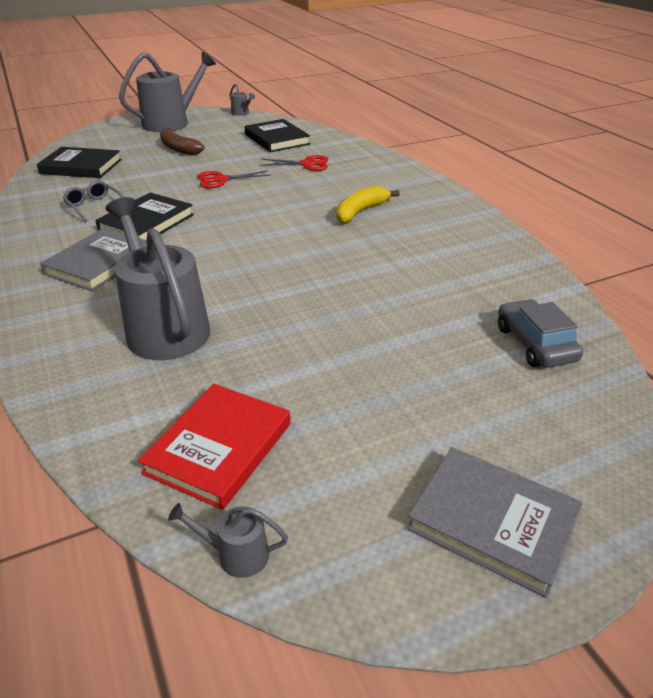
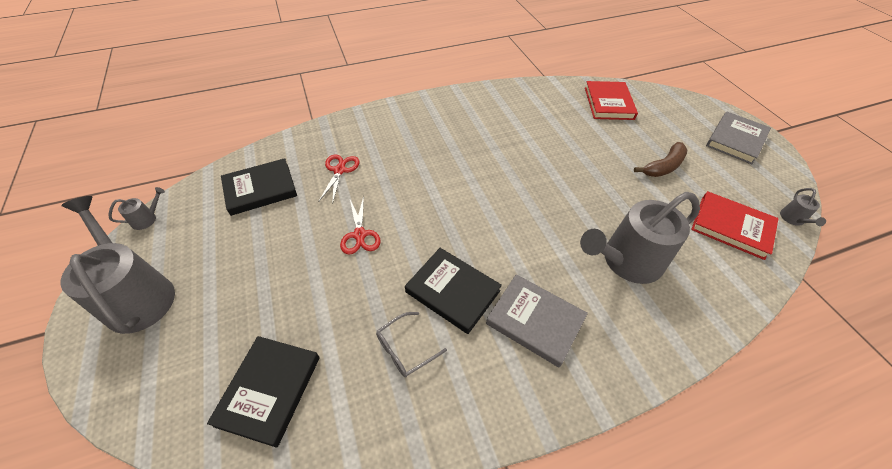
camera: 85 degrees left, 15 degrees up
brown banana [160,128,204,155] -> brown banana moved to [634,142,687,177]
yellow banana [336,186,400,223] -> none
grey car [498,299,583,368] -> red book [585,81,638,120]

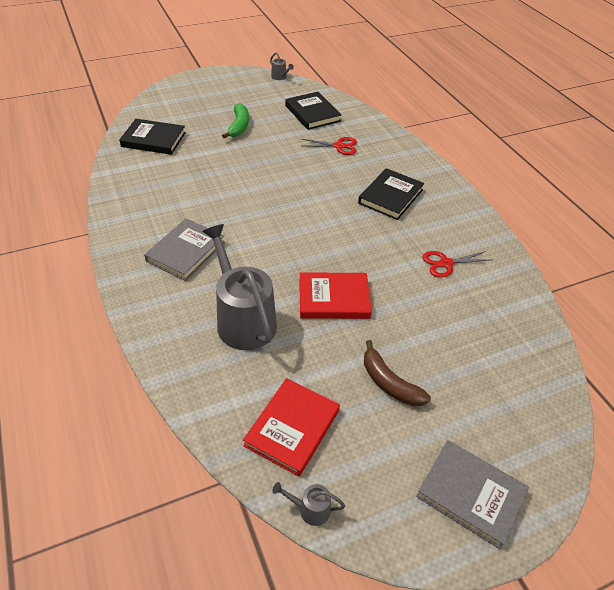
camera: 85 degrees right, 5 degrees down
grey watering can [60,196,175,334] -> none
red scissors [340,196,381,255] -> red scissors moved to [423,251,490,278]
grey glasses [376,312,447,378] -> none
black book [405,248,502,334] -> black book moved to [358,168,424,220]
red book [585,81,638,120] -> red book moved to [299,272,372,319]
none -> green banana [222,103,249,139]

